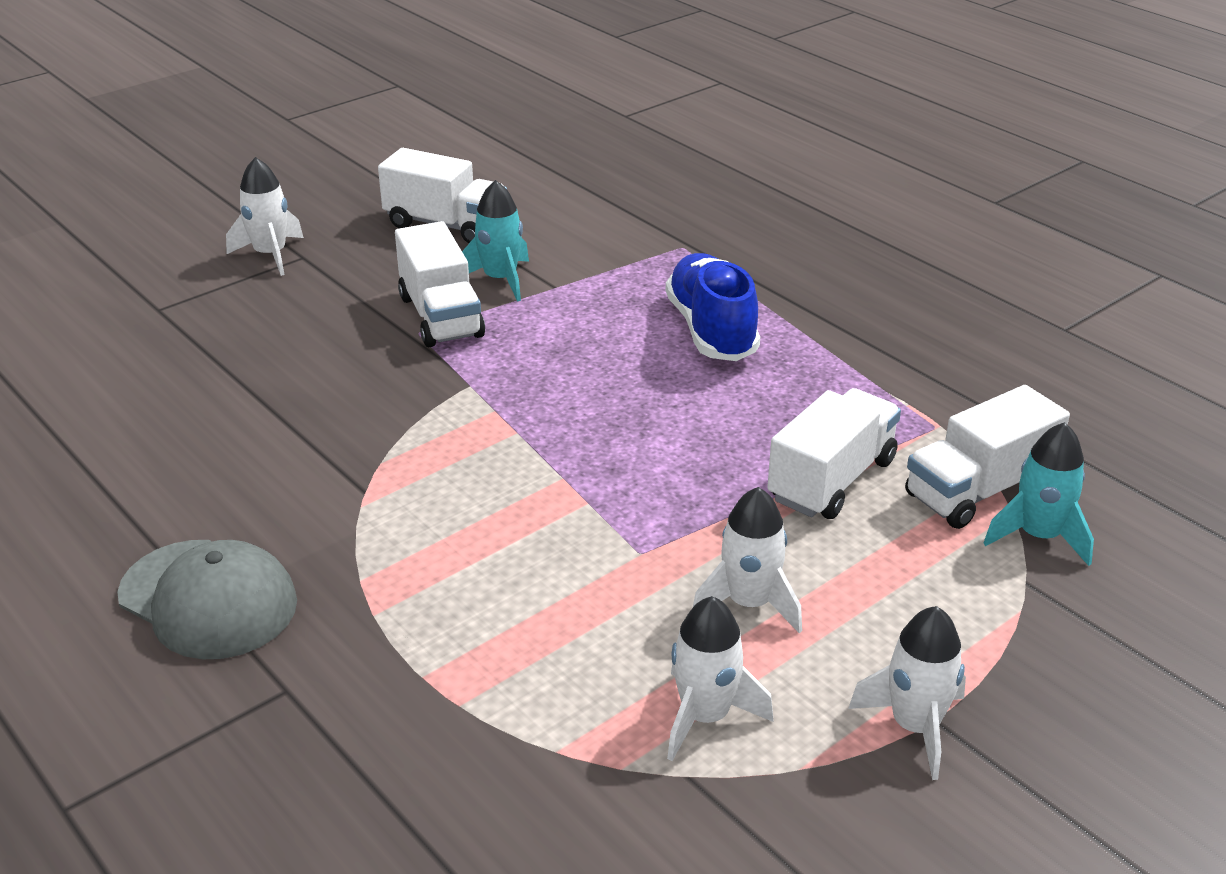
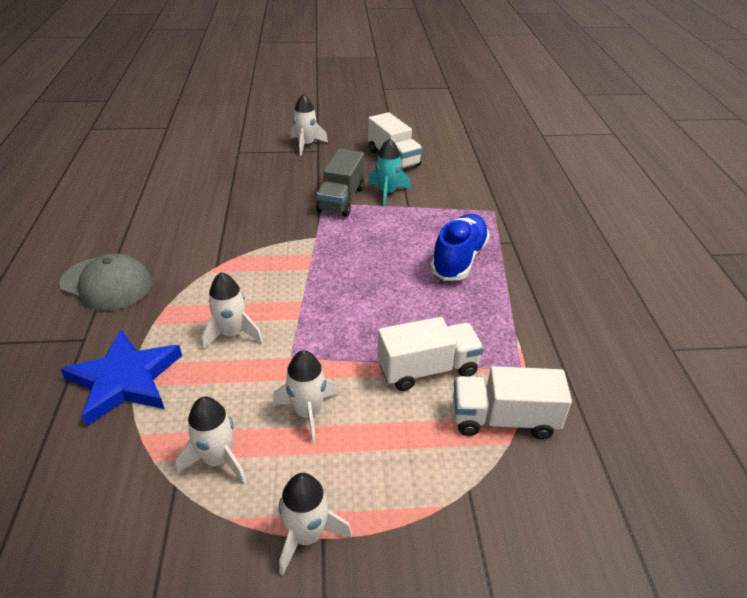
camera: 35 degrees right, 5 degrees up
grey cap [117,540,297,659] -> grey cap turned 45 degrees counterclockwise [59,254,152,311]
white truck [395,221,485,347] -> grey truck [316,149,364,217]
turquoise rocket [983,422,1094,566] -> none
none -> blue star [61,329,182,426]
none -> white rocket [201,272,263,350]

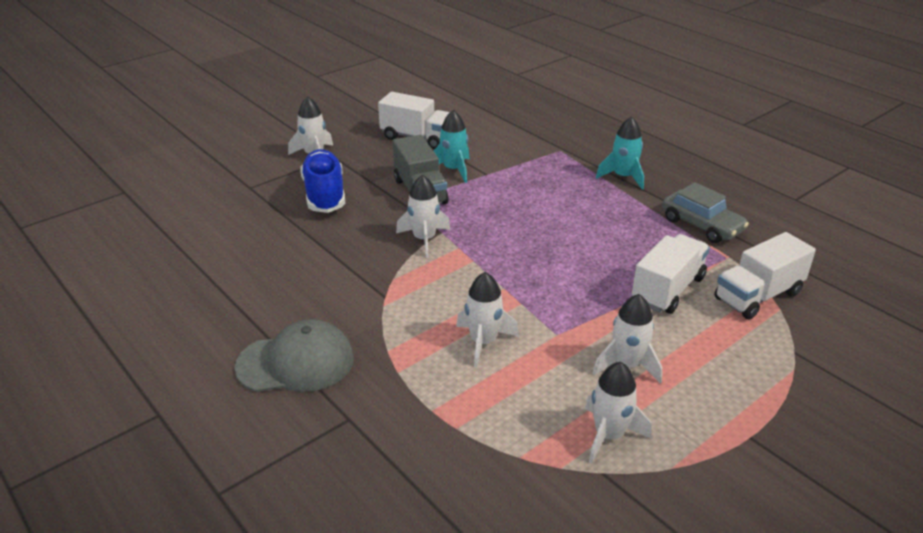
camera: 35 degrees left, 5 degrees down
blue star [61,329,182,426] -> none
white rocket [279,473,352,575] -> white rocket moved to [396,174,450,258]
blue shoe [430,214,490,281] -> blue shoe moved to [300,149,345,213]
none -> turquoise rocket [596,116,644,190]
none -> grey car [662,182,749,243]

